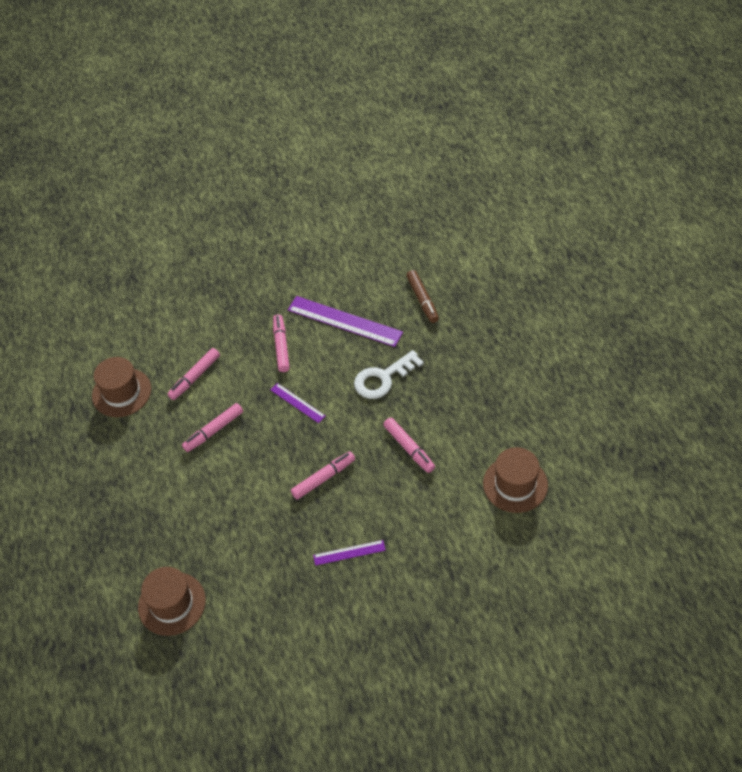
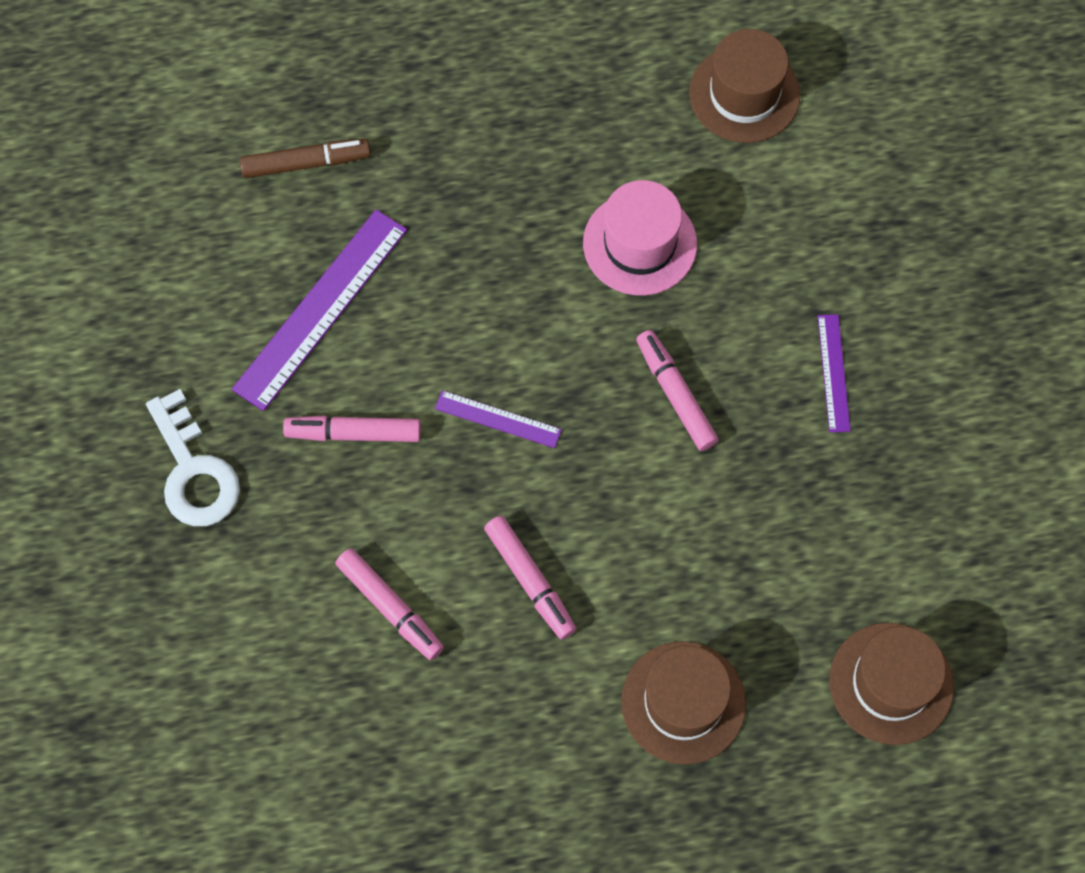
camera: 85 degrees left, 15 degrees up
brown hat [92,357,151,417] -> brown hat moved to [621,641,746,764]
purple ruler [271,383,325,423] -> purple ruler turned 60 degrees clockwise [435,390,562,448]
white key [354,350,424,399] -> white key moved to [146,389,240,526]
pink marker [383,418,435,473] -> pink hat [583,180,697,295]

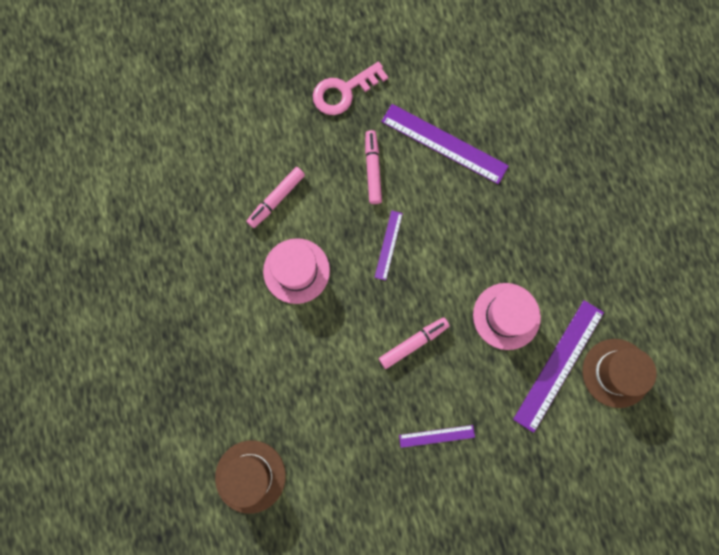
camera: 85 degrees right, 10 degrees up
white key [146,389,240,526] -> pink key [313,61,388,115]
brown marker [240,139,371,178] -> none
pink marker [484,516,576,640] -> pink hat [263,238,330,304]
brown hat [621,641,746,764] -> none
none -> purple ruler [513,300,604,433]

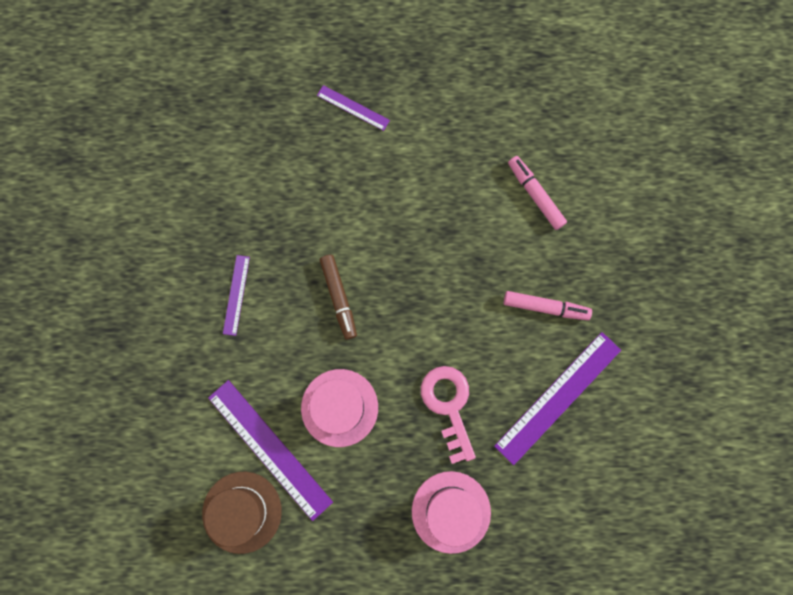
camera: 105 degrees right, 0 degrees up
brown hat [215,440,286,514] -> none
pink hat [263,238,330,304] -> pink hat moved to [412,471,491,554]
pink key [313,61,388,115] -> pink key moved to [421,366,476,464]
purple ruler [374,210,403,281] -> purple ruler moved to [317,85,390,131]
pink marker [379,317,450,369] -> brown marker [320,255,357,340]

